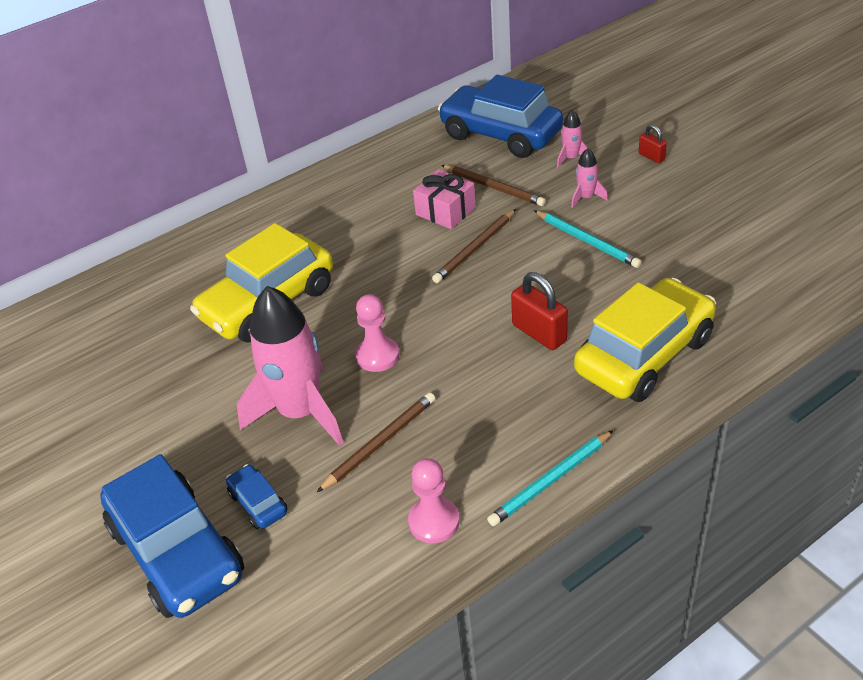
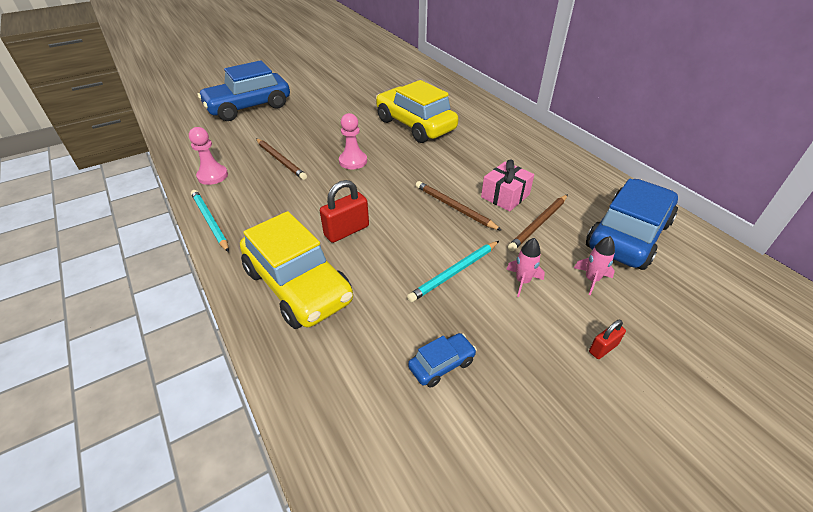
camera: 90 degrees right, 0 degrees up
blue car [226,464,288,529] -> blue car moved to [408,333,477,388]
pink rocket [237,286,344,446] -> none

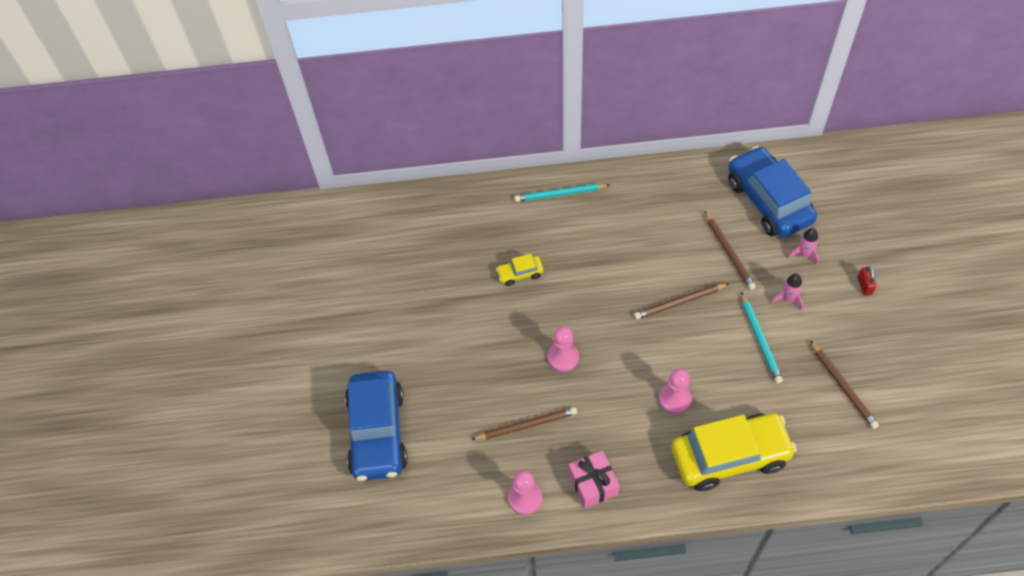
camera: 60 degrees left, 15 degrees up
turquoise pencil [191,190,229,252] -> turquoise pencil moved to [514,183,609,202]
red padlock [320,180,369,243] -> pink pawn [659,368,692,414]
yellow car [376,80,458,143] -> yellow car [496,254,543,286], size x0.43
blue car [408,333,477,388] -> brown pencil [810,341,879,429]
pink gift [481,160,534,212] -> pink gift moved to [569,450,620,508]

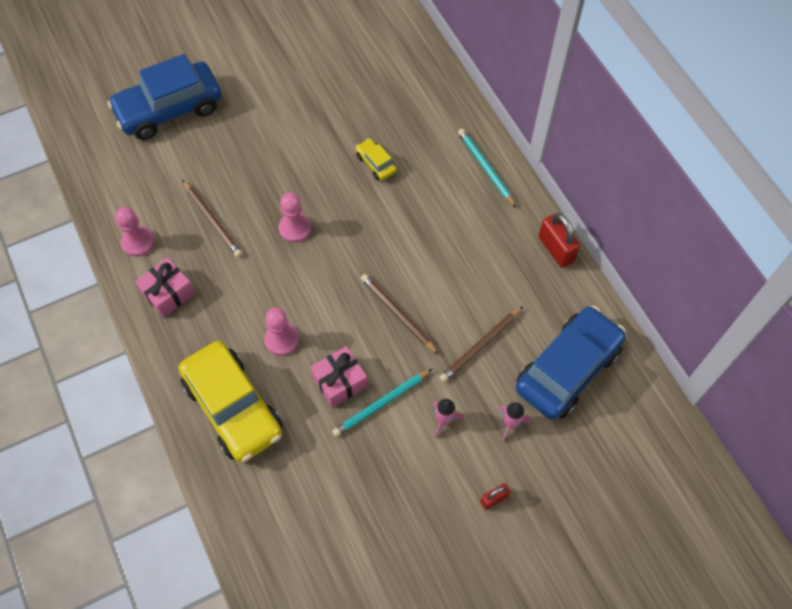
camera: 65 degrees right, 5 degrees up
brown pencil [810,341,879,429] -> none
none -> pink gift [310,346,368,408]
none -> red padlock [538,213,580,268]

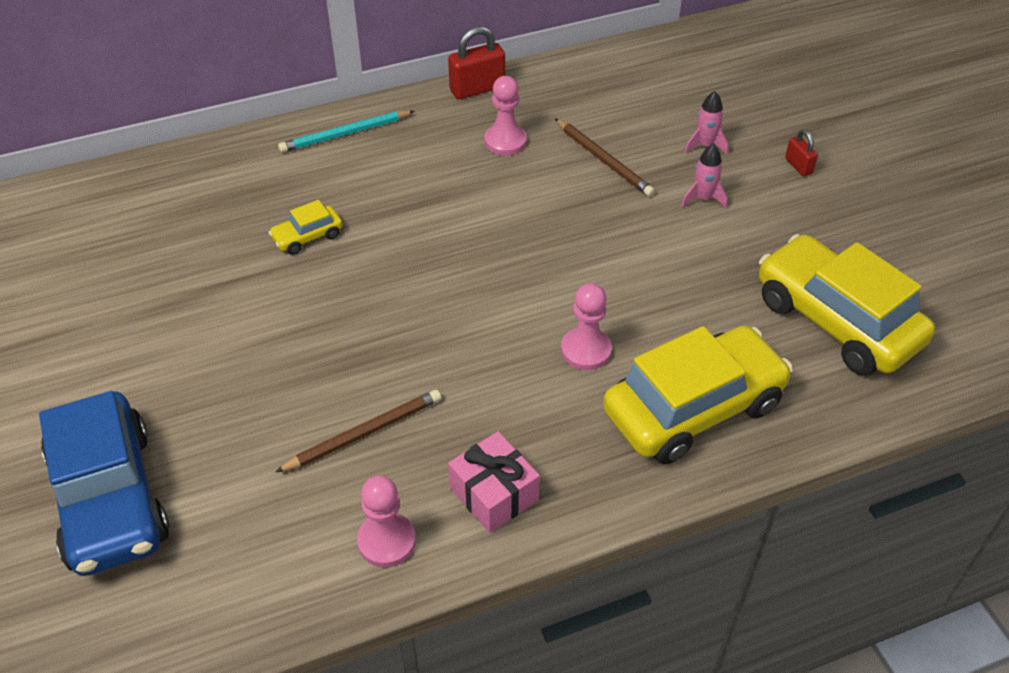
camera: 85 degrees left, 15 degrees down
pink pawn [279,193,311,243] -> pink pawn moved to [484,76,527,156]
pink gift [310,346,368,408] -> none
turquoise pencil [332,369,432,437] -> none
brown pencil [361,274,439,355] -> none
blue car [516,306,626,420] -> none
none -> yellow car [759,234,935,376]

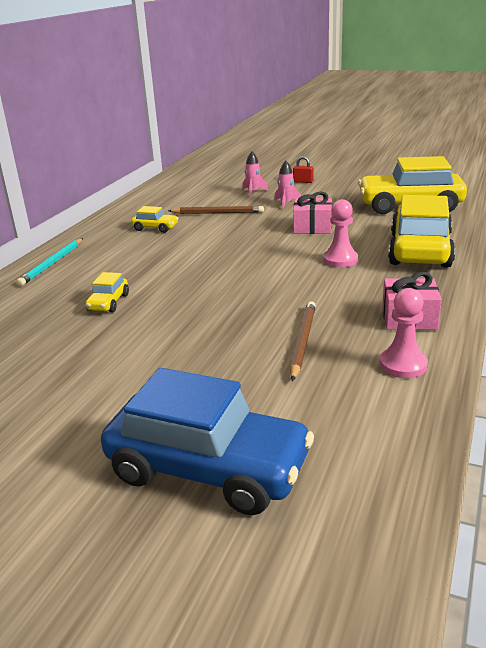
camera: 45 degrees left, 20 degrees down
red padlock [448,26,505,99] -> none
pink pawn [484,76,527,156] -> yellow car [131,206,178,233]
none -> pink gift [293,191,332,234]

